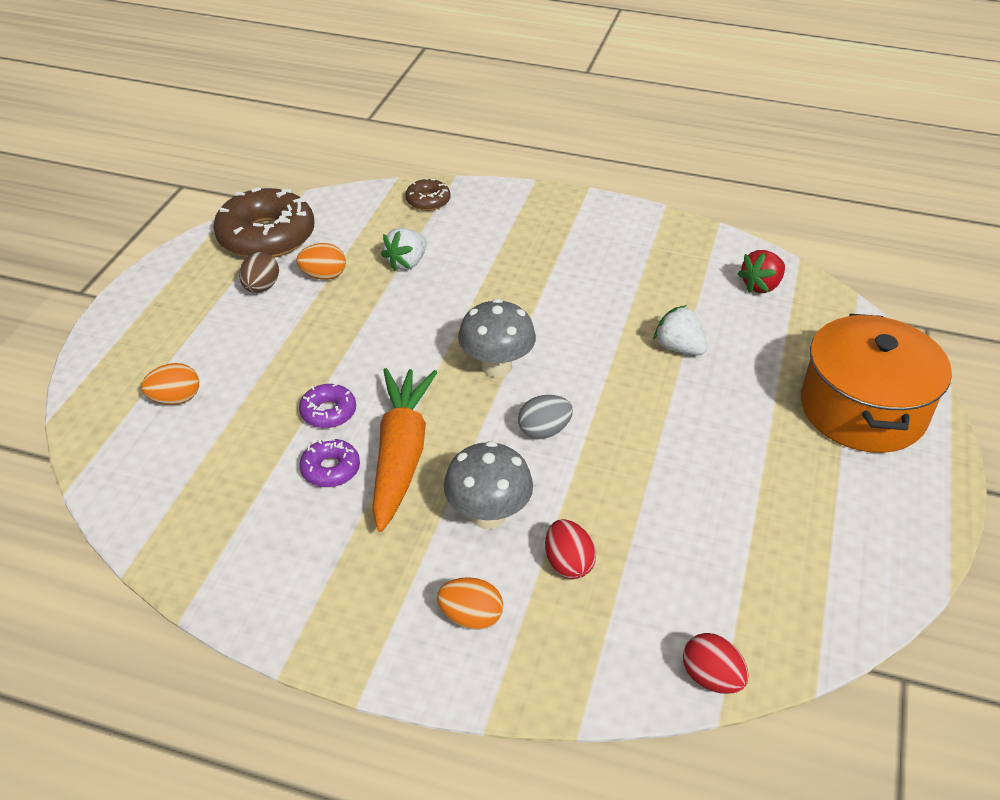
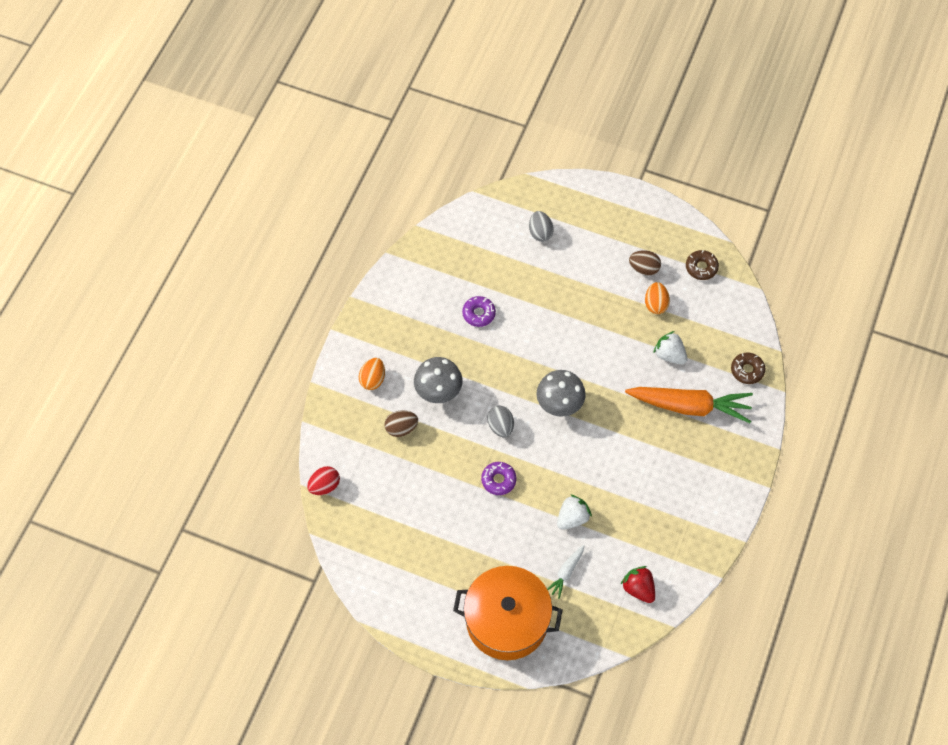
camera: 95 degrees right, 20 degrees up
orange egg [141,363,199,405] -> grey egg [529,211,554,242]
brown donut [213,187,314,258] -> brown donut [686,250,719,280], size x0.48
purple donut [299,383,356,428] -> purple donut moved to [481,462,517,495]
orange carrot [372,368,438,532] -> orange carrot moved to [625,387,753,423]
red egg [545,519,596,579] -> brown egg [384,410,418,437]
none -> white carrot [547,545,584,599]

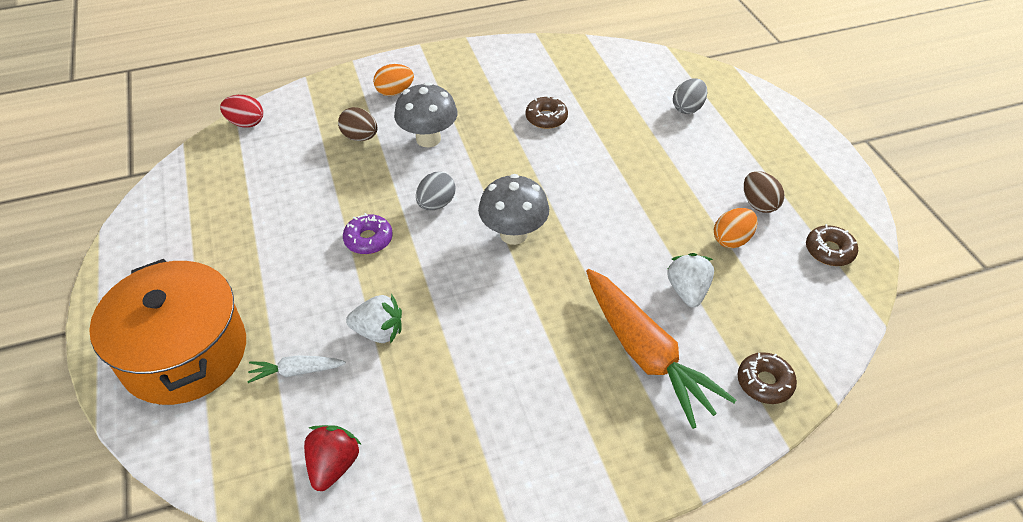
camera: 50 degrees right, 15 degrees down
purple donut [462,296,496,327] -> brown donut [526,96,568,129]

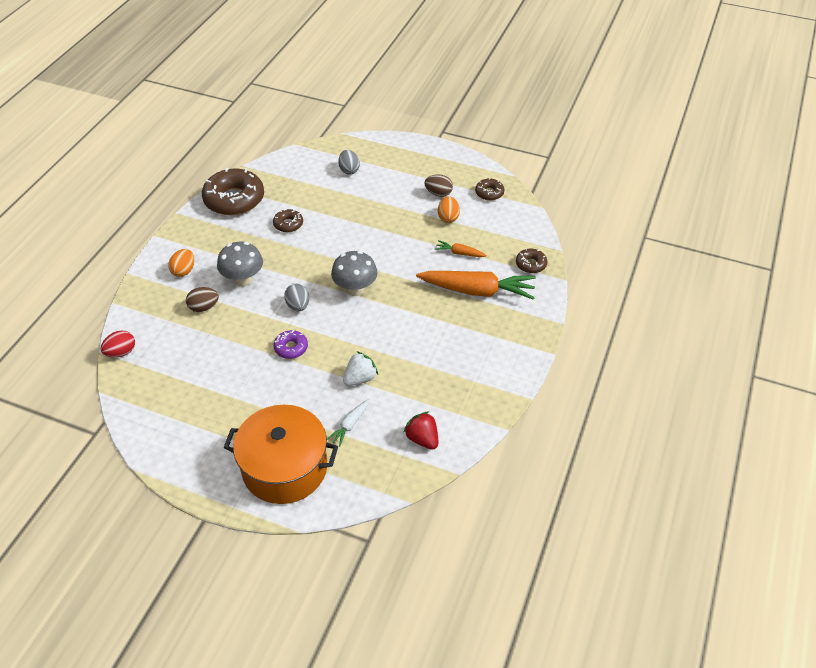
camera: 50 degrees left, 0 degrees up
white strawberry [667,253,714,307] -> orange carrot [435,240,487,257]
none -> brown donut [202,168,264,215]

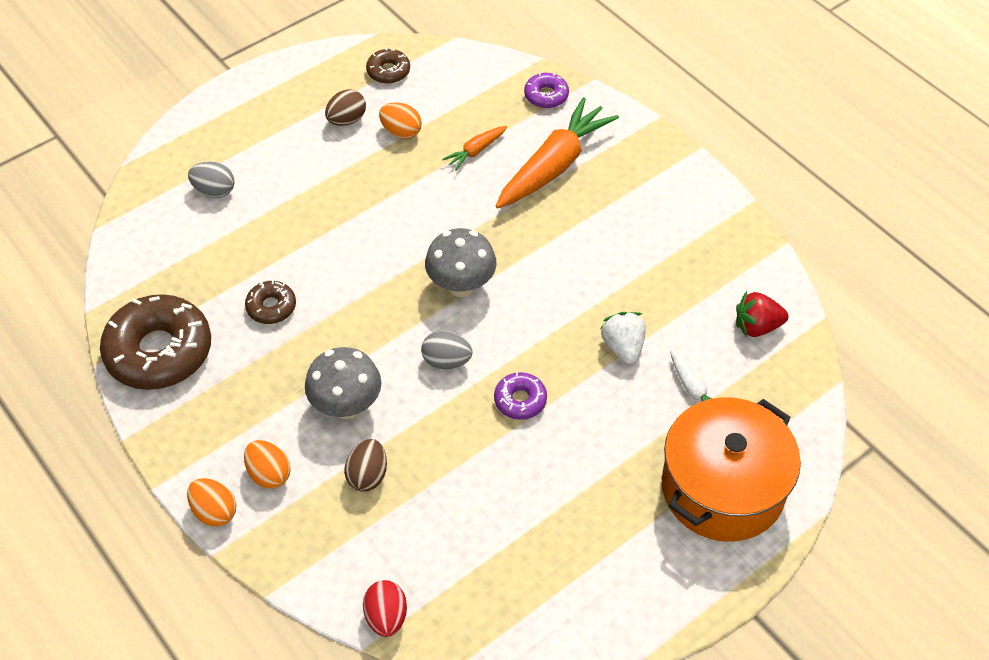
camera: 60 degrees left, 5 degrees up
brown donut [516,248,547,273] -> purple donut [524,73,569,108]
none -> orange egg [187,478,236,527]

